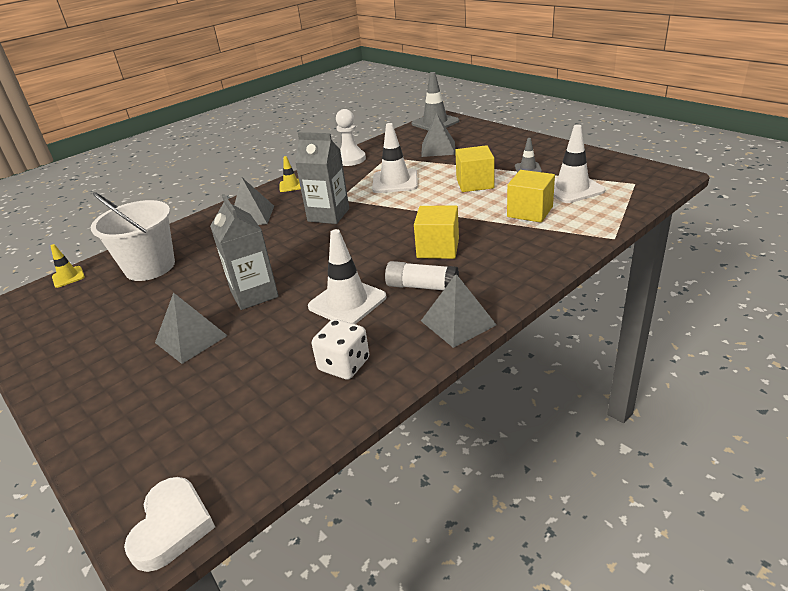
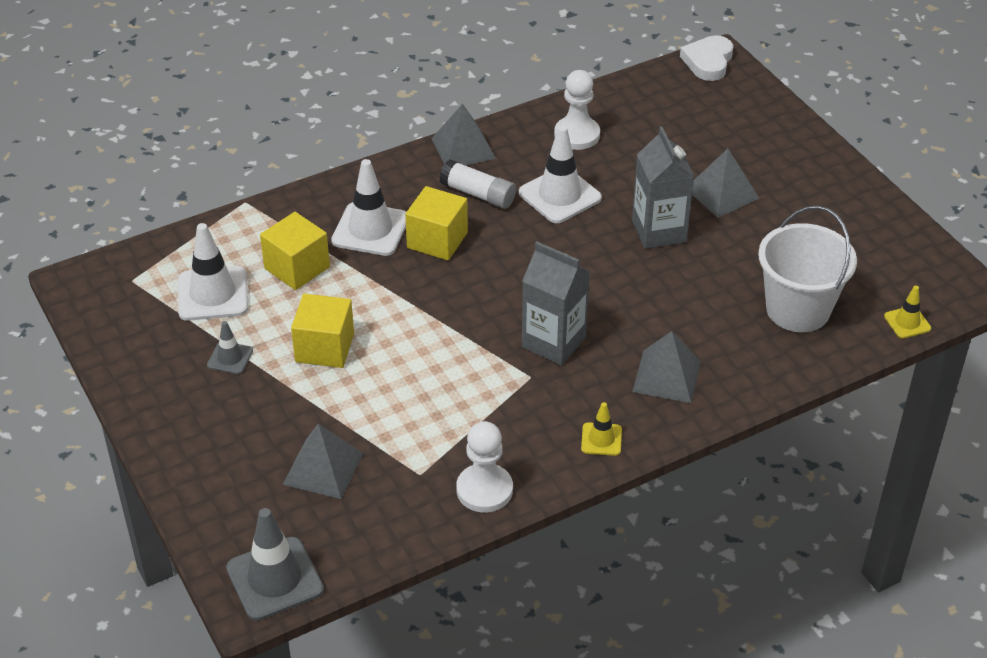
camera: 170 degrees left, 10 degrees up
white dice [312,319,369,380] -> white pawn [554,70,600,150]
white traffic cone [372,123,418,193] -> white traffic cone moved to [331,159,406,256]

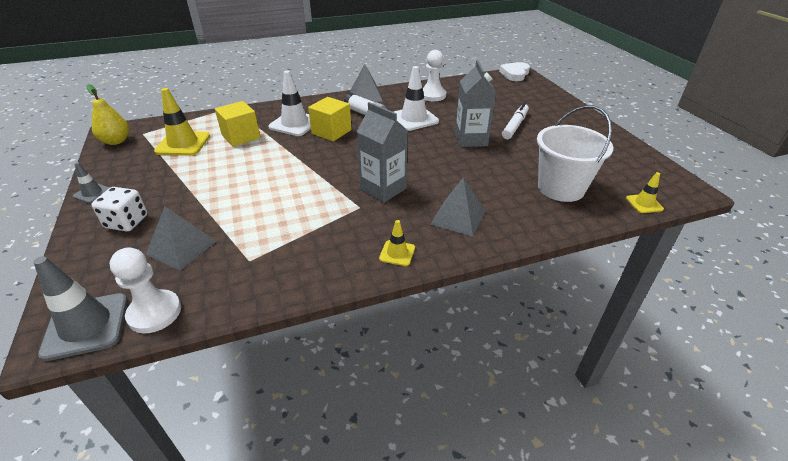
camera: 10 degrees right, 5 degrees down
white traffic cone [178,223,248,321] -> yellow traffic cone [154,88,210,156]
grey traffic cone [207,321,253,374] -> grey traffic cone moved to [73,162,110,203]
yellow cube [291,294,354,368] -> none
white pawn [456,421,513,512] -> white pawn moved to [110,247,181,333]
grey pyramid [692,149,760,218] -> white marker [502,103,529,139]
none -> yellow pear [87,84,129,145]
none -> white dice [91,187,147,231]

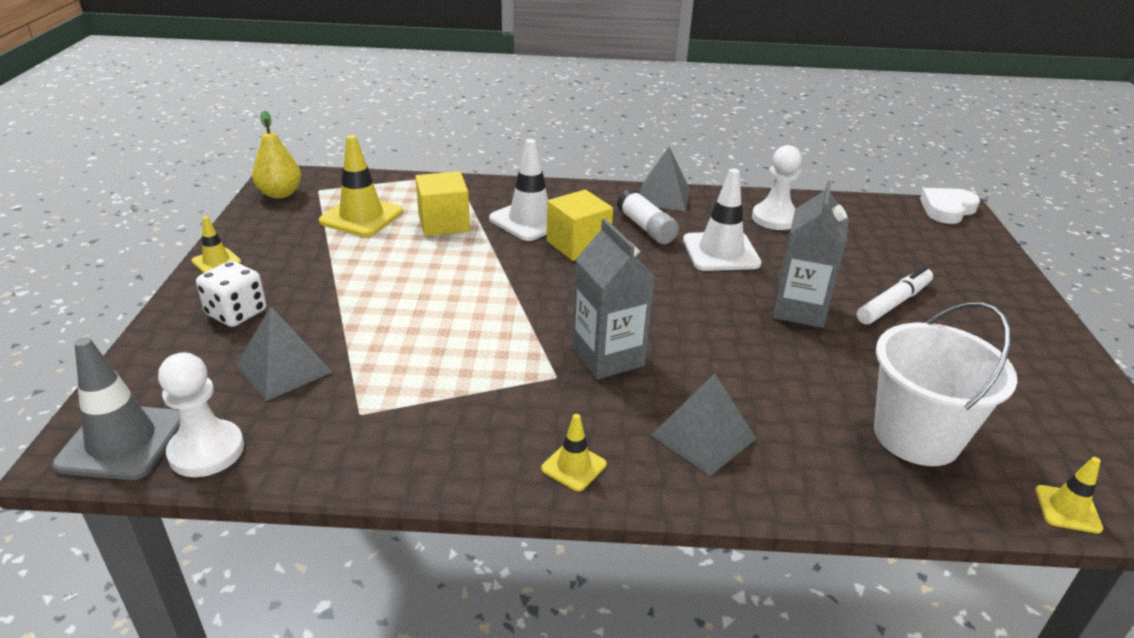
camera: 20 degrees right, 5 degrees down
grey traffic cone [73,162,110,203] -> yellow traffic cone [192,216,241,273]

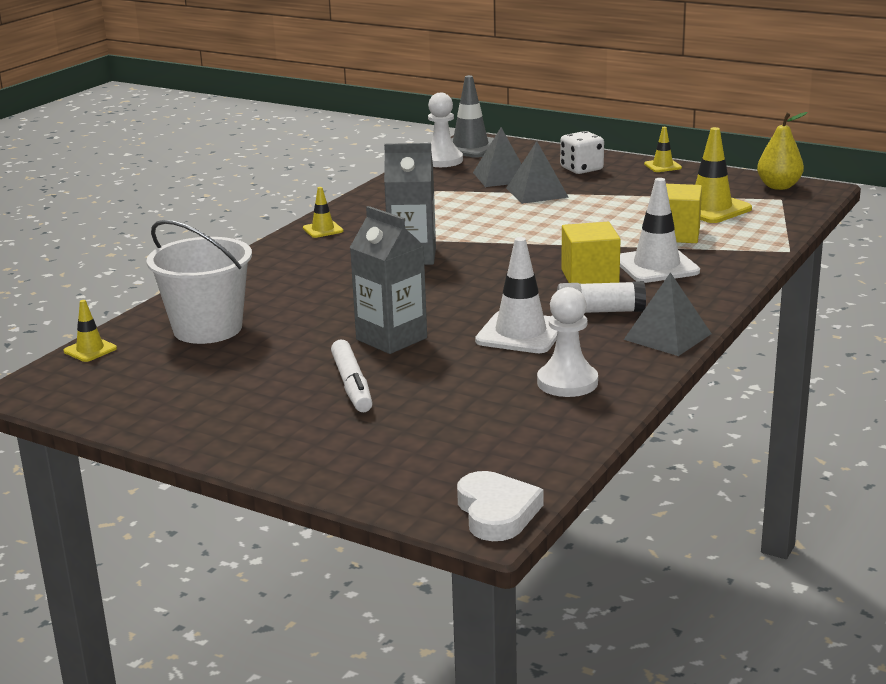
camera: 120 degrees right, 10 degrees down
grey pyramid [651,373,756,476] -> grey pyramid moved to [506,141,569,204]

